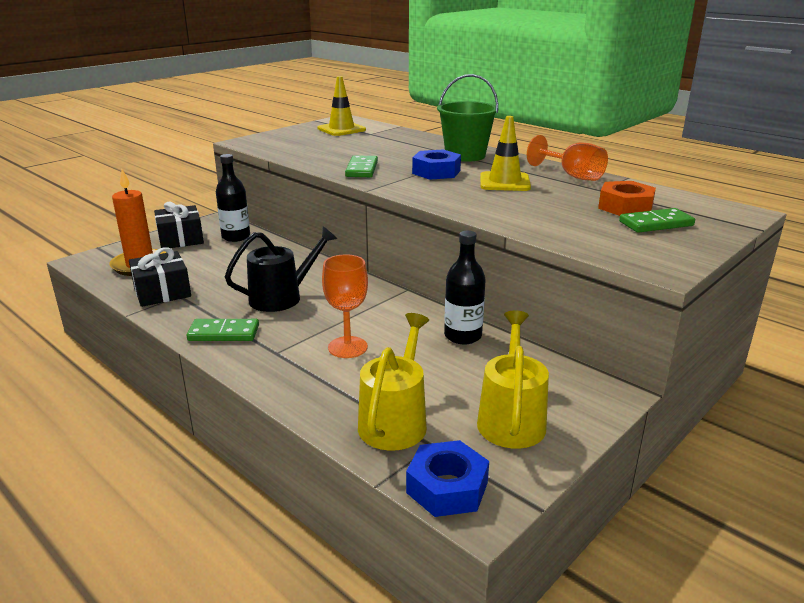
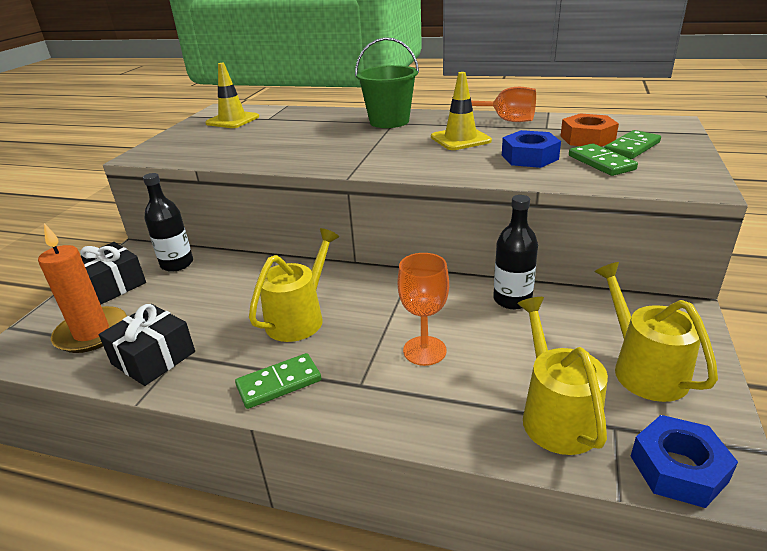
camera: 25 degrees left, 5 degrees up
black watering can [225,226,337,312] -> yellow watering can [249,228,339,342]
green domino [345,155,378,177] -> green domino moved to [569,143,638,176]
blue nut [412,149,461,180] -> blue nut moved to [502,130,561,168]

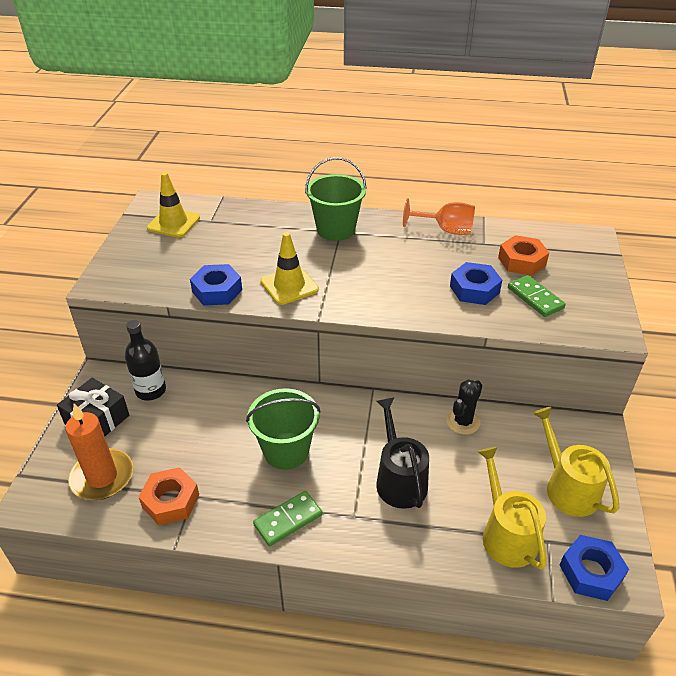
camera: 10 degrees left, 10 degrees up
black gift [99,304,195,386] -> orange nut [138,467,199,525]
yellow watering can [249,228,339,342] -> green bucket [246,388,320,470]
orange goblet [398,253,449,366] -> black watering can [376,397,429,509]
yellow traffic cone [431,72,492,150] -> yellow traffic cone moved to [261,232,319,305]
black bottle [493,195,538,309] -> black cactus [446,380,482,435]
green domino [604,130,661,159] -> none
none -> blue nut [190,264,242,306]

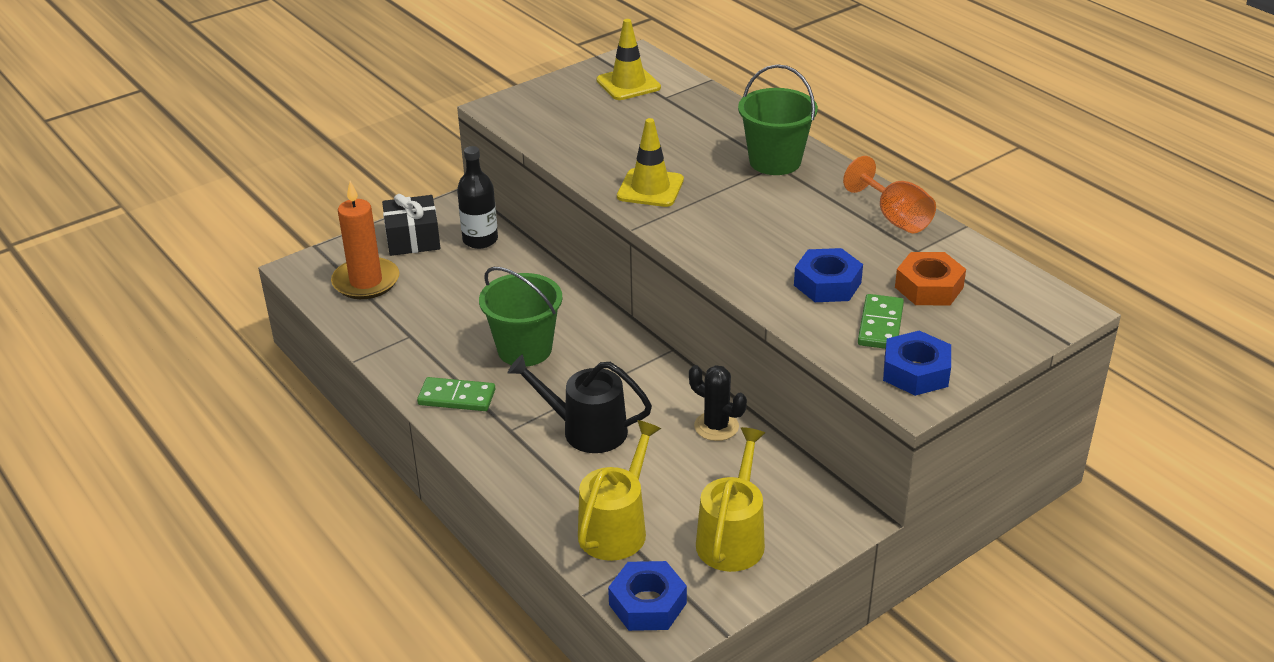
camera: 45 degrees right, 5 degrees down
orange nut [138,467,199,525] -> none
blue nut [190,264,242,306] -> blue nut moved to [883,331,951,396]
black watering can [376,397,429,509] -> black watering can turned 105 degrees counterclockwise [508,355,652,453]
black cactus [446,380,482,435] -> black cactus turned 45 degrees clockwise [689,365,747,441]

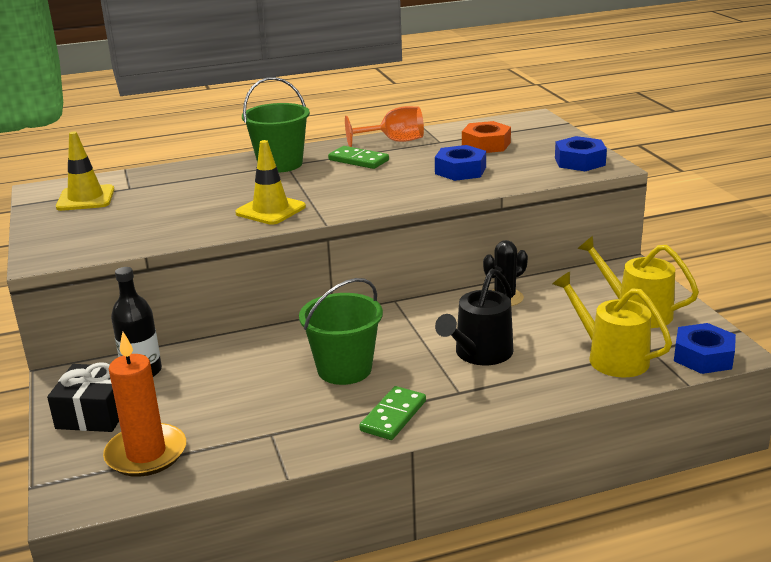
camera: 70 degrees left, 10 degrees down
green domino [858,294,904,349] -> green domino moved to [328,146,389,169]

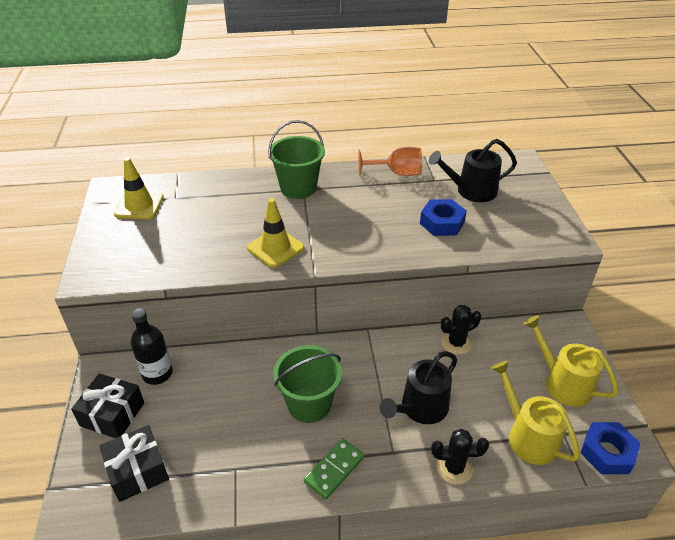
camera: 10 degrees right, 15 degrees up
orange candle [103,332,186,477] -> black gift [100,425,169,502]
green domino [328,146,389,169] -> none
orange nut [462,121,511,153] -> black watering can [429,139,517,202]
blue nut [555,136,607,171] -> none
none -> black cactus [431,429,489,485]

